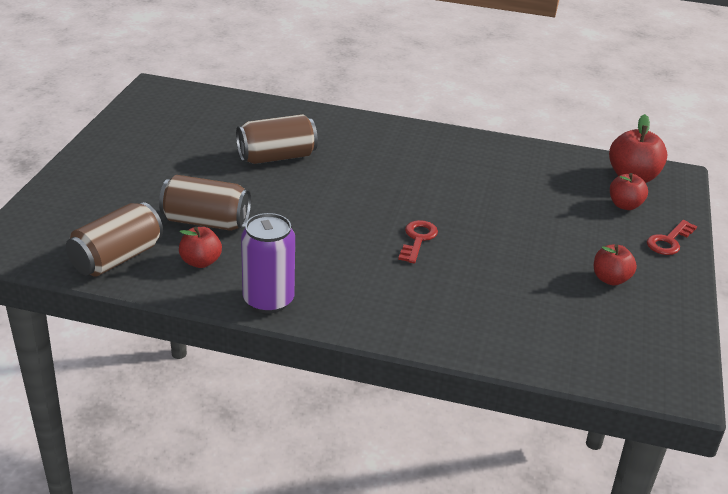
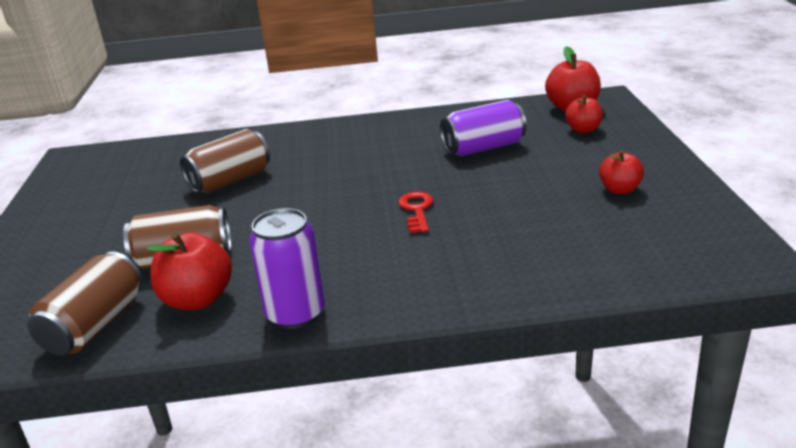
camera: 15 degrees left, 5 degrees down
red apple [179,227,222,268] -> red apple [147,232,232,310], size x1.56
red key [647,220,697,255] -> none
none -> purple can [440,100,526,156]

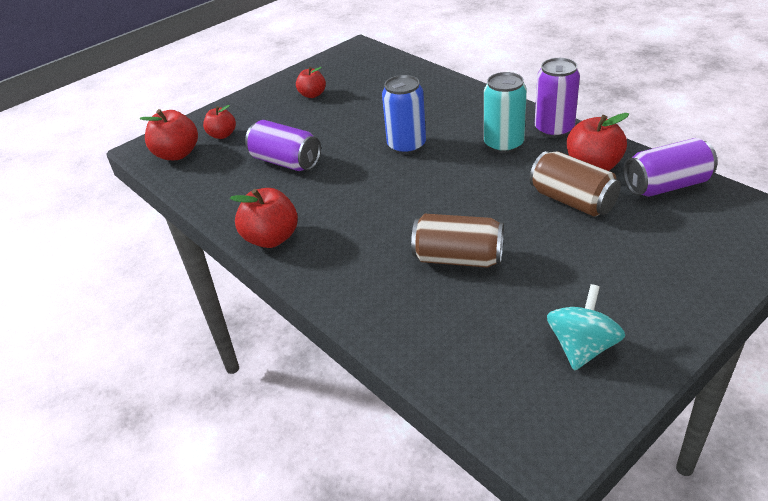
camera: 125 degrees left, 10 degrees up
brown can [27,251,143,356] -> purple can [624,138,718,197]
red key [398,192,433,233] -> blue can [382,75,426,155]
none -> red apple [230,188,298,248]
none -> turquoise can [484,72,527,153]
none -> turquoise spinning top [547,284,625,371]

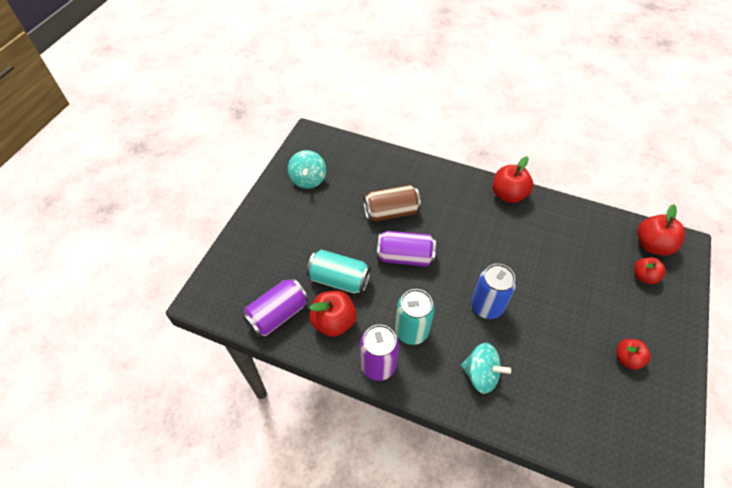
camera: 150 degrees right, 15 degrees up
purple can [245,120,321,171] -> purple can moved to [377,231,436,267]
brown can [530,151,621,217] -> turquoise can [307,250,371,293]
none -> turquoise spinning top [461,343,511,394]

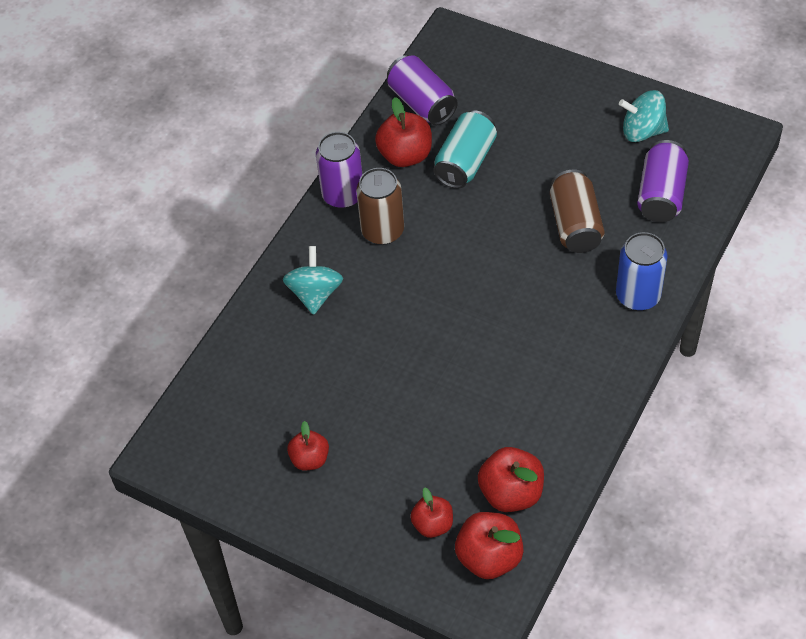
camera: 100 degrees right, 0 degrees up
purple can [377,231,436,267] -> purple can moved to [637,140,689,222]
turquoise can [395,289,435,345] -> brown can [356,168,404,245]
turquoise spinning top [461,343,511,394] -> turquoise spinning top turned 150 degrees clockwise [283,246,343,315]
blue can [471,264,516,319] -> blue can moved to [616,232,668,311]
red apple [493,156,533,203] -> red apple moved to [478,447,544,512]

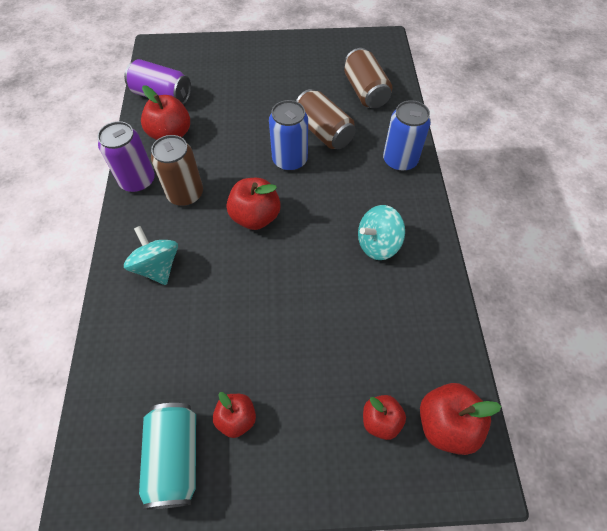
camera: 35 degrees left, 5 degrees up
turquoise can [433,110,497,189] -> turquoise can moved to [139,403,196,510]
red apple [478,447,544,512] -> red apple moved to [227,178,281,230]
turquoise spinning top [619,90,669,142] -> turquoise spinning top moved to [358,205,405,260]
purple can [637,140,689,222] -> brown can [344,48,392,109]
none -> blue can [269,100,308,171]

